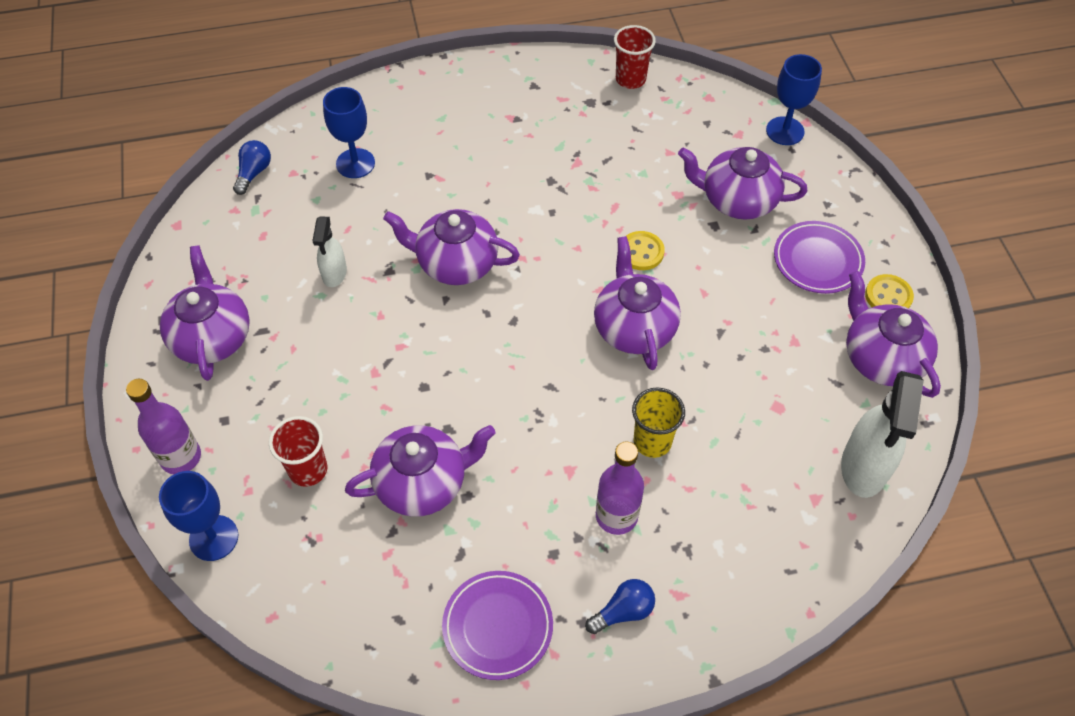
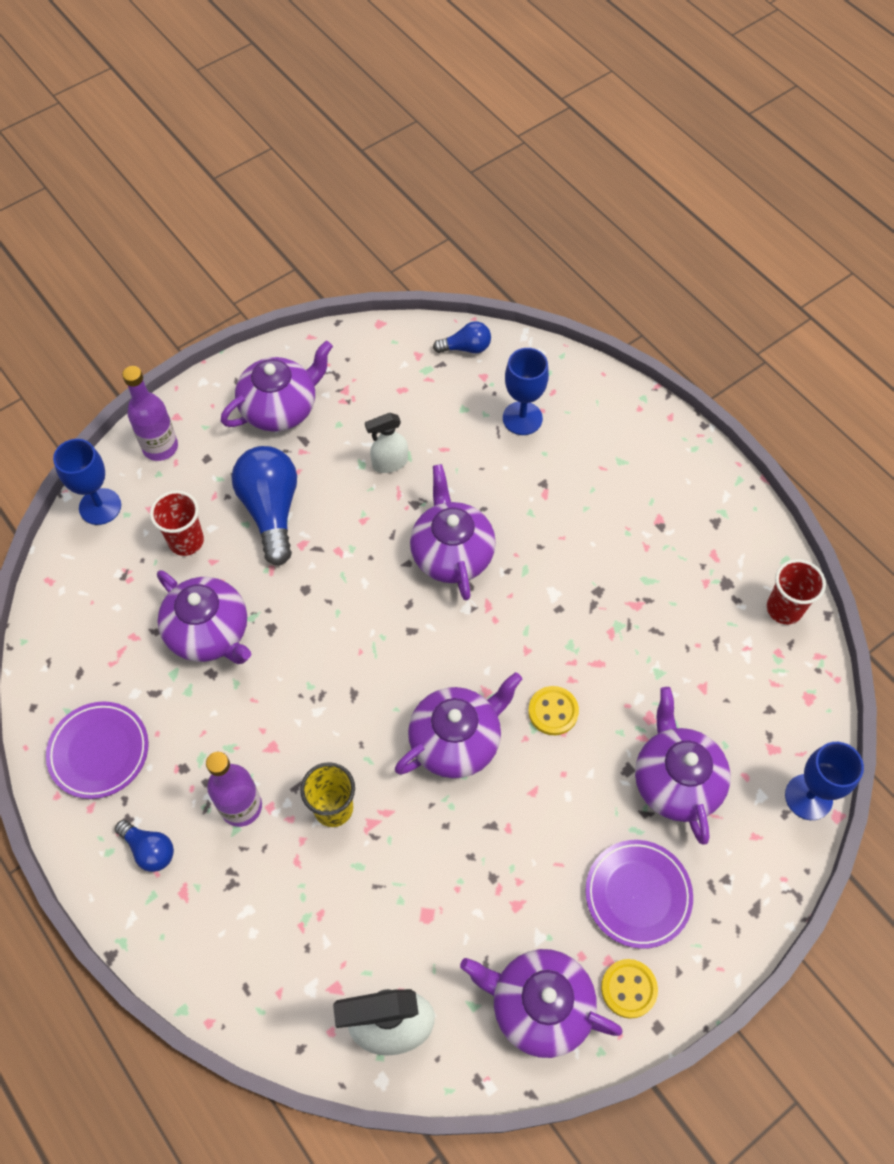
camera: 65 degrees right, 5 degrees up
purple teapot [846,271,941,398] -> purple teapot turned 105 degrees counterclockwise [460,949,623,1058]
none -> blue light bulb [232,446,297,565]

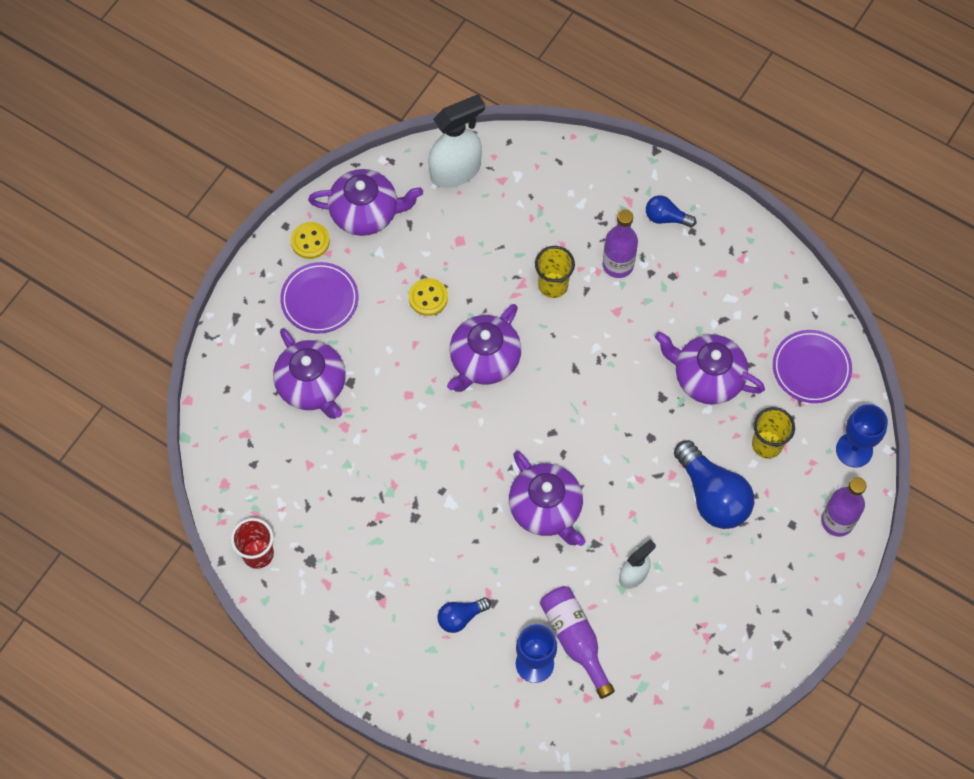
camera: 160 degrees right, 5 degrees up
purple plate [46,701,148,799] -> purple plate moved to [773,330,852,403]
red cup [150,490,204,556] -> yellow cup [752,407,795,459]
purple teapot [221,341,333,432] -> none
blue light bulb [433,321,491,353] -> blue light bulb moved to [437,598,491,633]
yellow button [528,686,579,735] -> yellow button moved to [409,278,448,316]
blue goblet [785,742,864,820] -> none
none -> purple bottle [540,586,615,699]

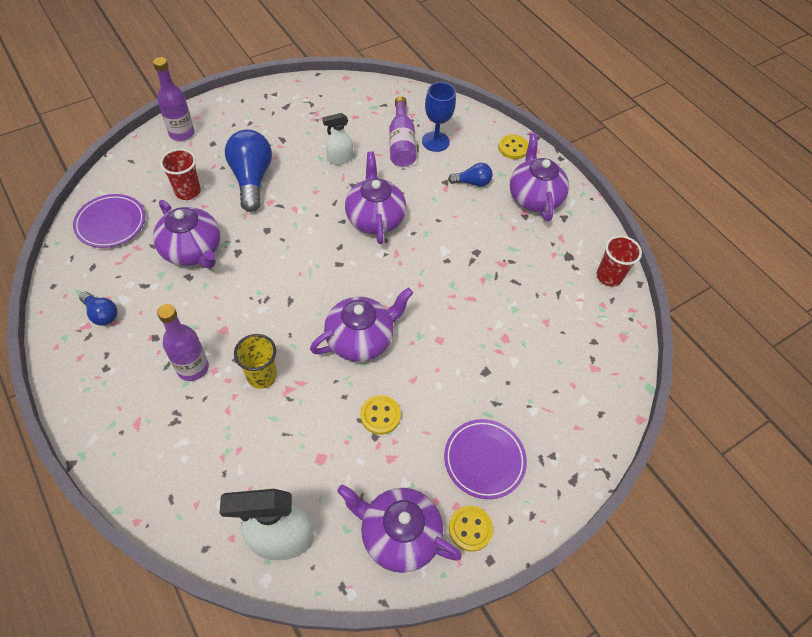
camera: 160 degrees left, 10 degrees down
purple teapot [273,328,346,419] -> purple teapot moved to [510,133,569,221]
blue light bulb [646,195,696,227] -> blue light bulb moved to [79,292,117,326]
yellow cup [752,407,795,459] -> red cup [160,149,201,200]
blue goblet [836,404,888,468] -> none
none -> yellow button [498,134,529,159]

